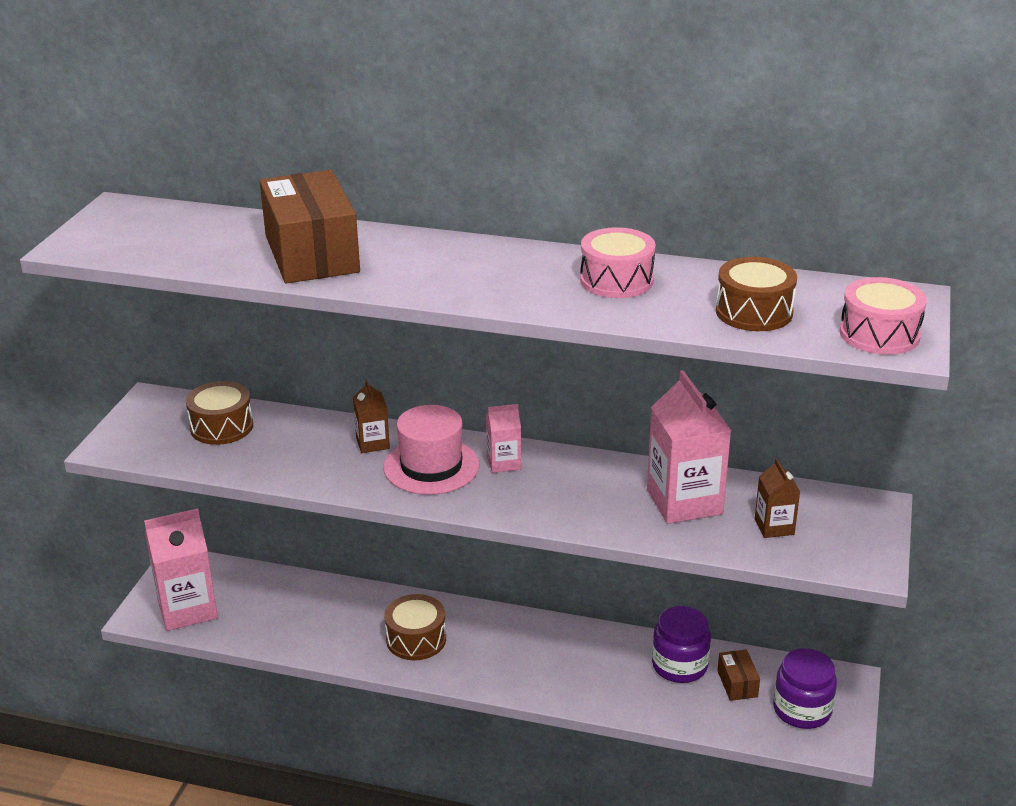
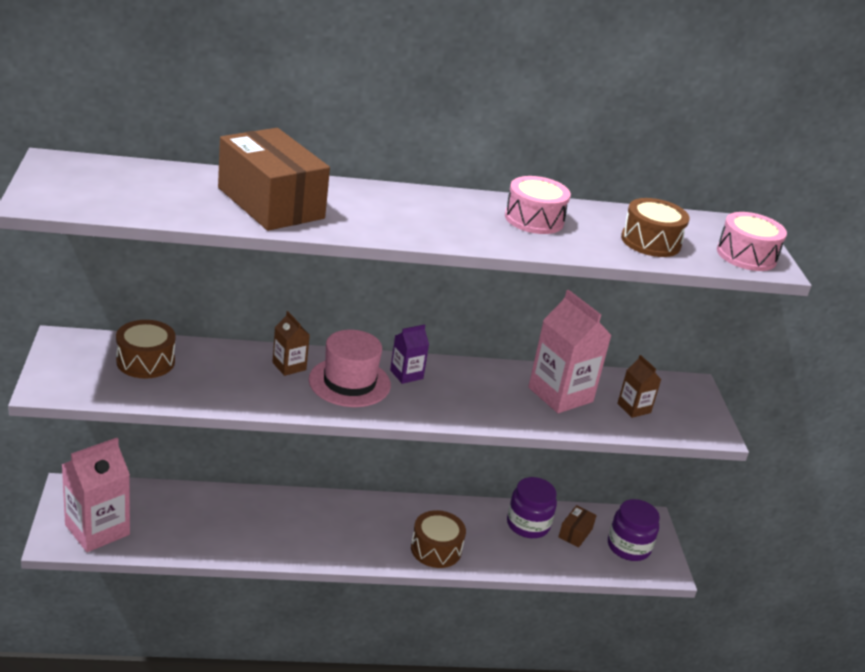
camera: 25 degrees left, 0 degrees up
brown drum [384,594,446,660] -> brown drum moved to [411,510,466,568]
pink carton [486,404,521,473] -> purple carton [390,324,429,384]
brown box [717,649,760,701] -> brown box turned 60 degrees clockwise [559,505,597,547]

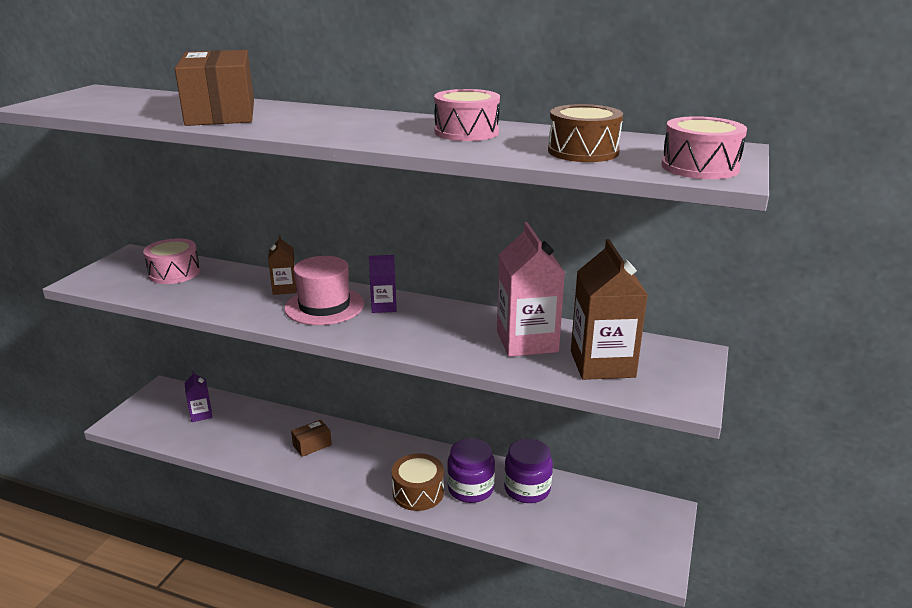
camera: 30 degrees right, 5 degrees down
pink carton [61,438,130,552] -> none
brown drum [116,320,175,379] -> pink drum [143,238,200,284]
brown box [559,505,597,547] -> brown box moved to [291,420,332,457]
purple jar [608,499,660,561] -> purple jar moved to [447,438,495,503]
brown carton [617,355,662,418] -> brown carton [571,239,648,380], size x1.93
none -> purple carton [184,370,213,422]

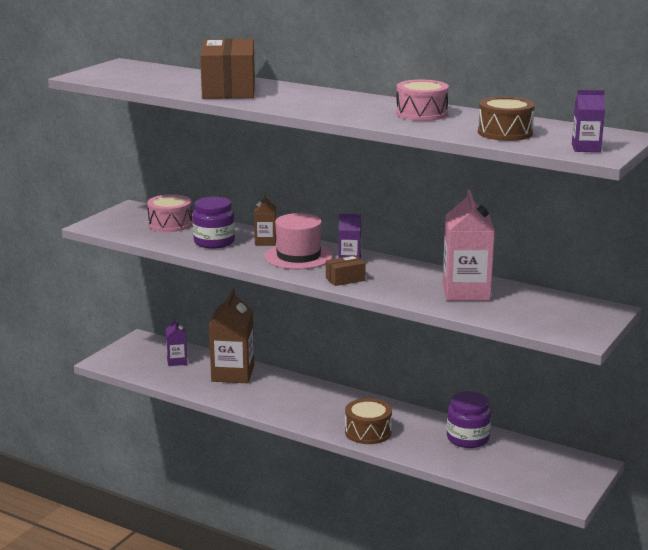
camera: 10 degrees right, 5 degrees down
brown box [291,420,332,457] -> brown box moved to [326,255,366,286]
purple jar [447,438,495,503] -> purple jar moved to [193,197,235,249]
brown carton [571,239,648,380] -> brown carton moved to [209,288,254,383]
pink drum [661,116,747,179] -> purple carton [572,90,605,152]

